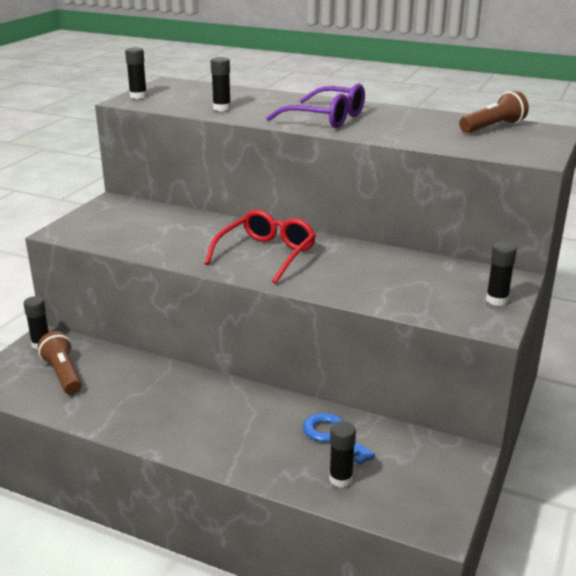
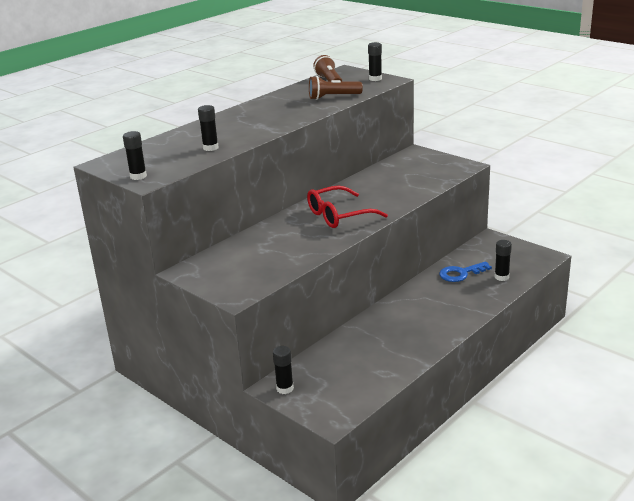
camera: 70 degrees left, 0 degrees up
brown flashlight [38,331,82,395] -> brown flashlight moved to [309,76,363,100]
red glasses [205,210,316,284] -> red glasses turned 75 degrees counterclockwise [307,186,388,228]
purple glasses [266,84,365,128] -> none
black glue stick [486,242,517,306] -> black glue stick moved to [368,42,382,81]

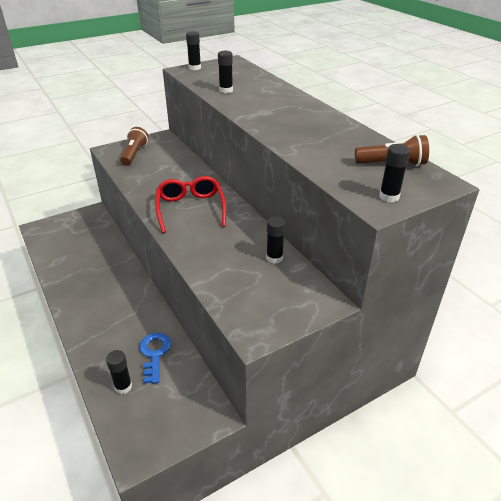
camera: 105 degrees right, 10 degrees up
black glue stick [273,346,294,394] -> black glue stick moved to [266,217,285,264]
brown flashlight [309,76,363,100] -> brown flashlight moved to [120,127,148,166]

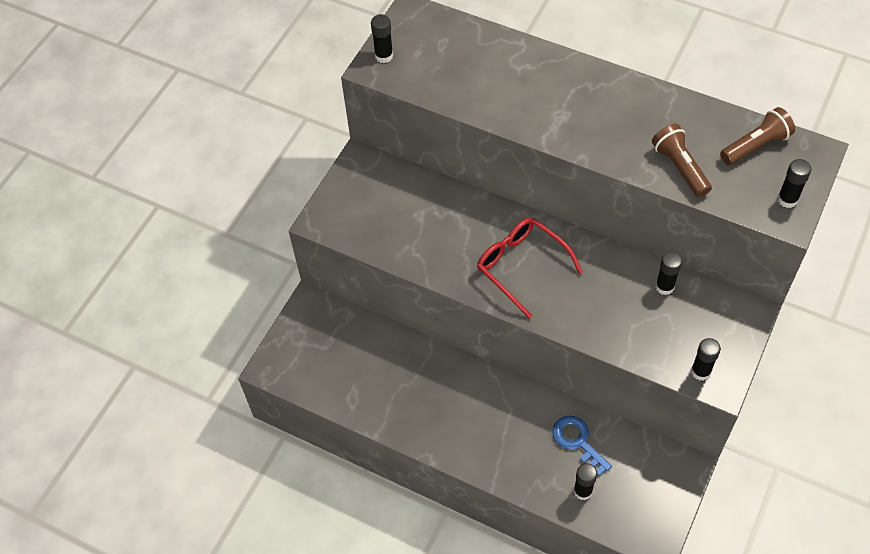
camera: 30 degrees left, 20 degrees up
brown flashlight [120,127,148,166] -> brown flashlight moved to [652,124,712,197]
black glue stick [218,51,233,93] -> black glue stick moved to [691,338,721,381]

